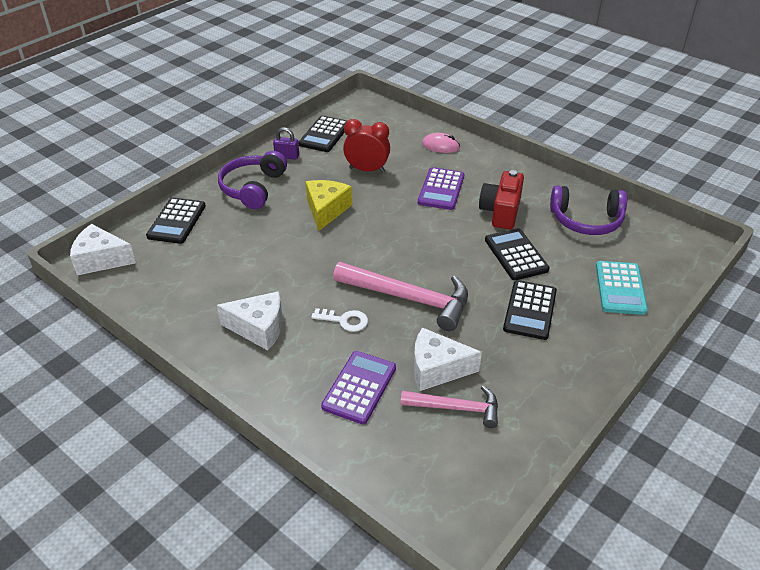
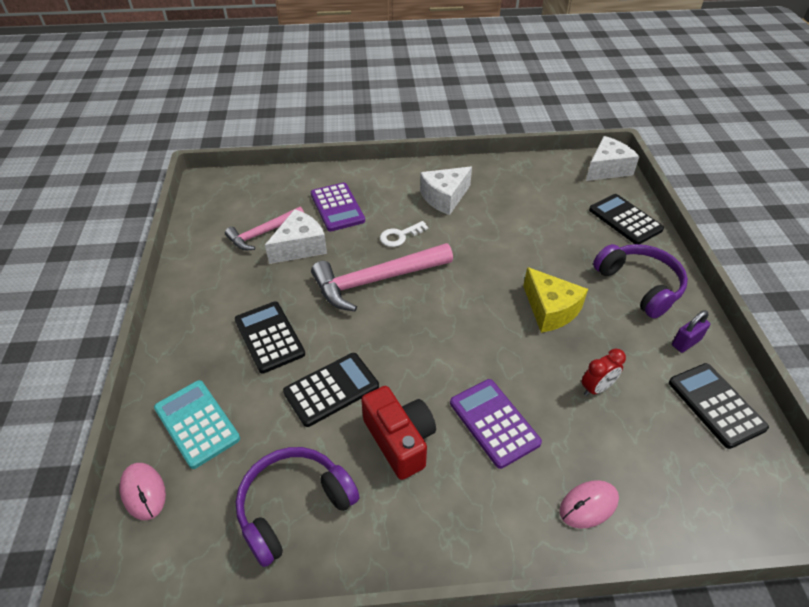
camera: 135 degrees right, 5 degrees up
red clock [343,119,390,173] -> red clock [582,348,626,396], size x0.65
black calculator [485,228,550,280] -> black calculator turned 60 degrees counterclockwise [283,353,379,427]
none -> pink mouse [119,463,166,520]

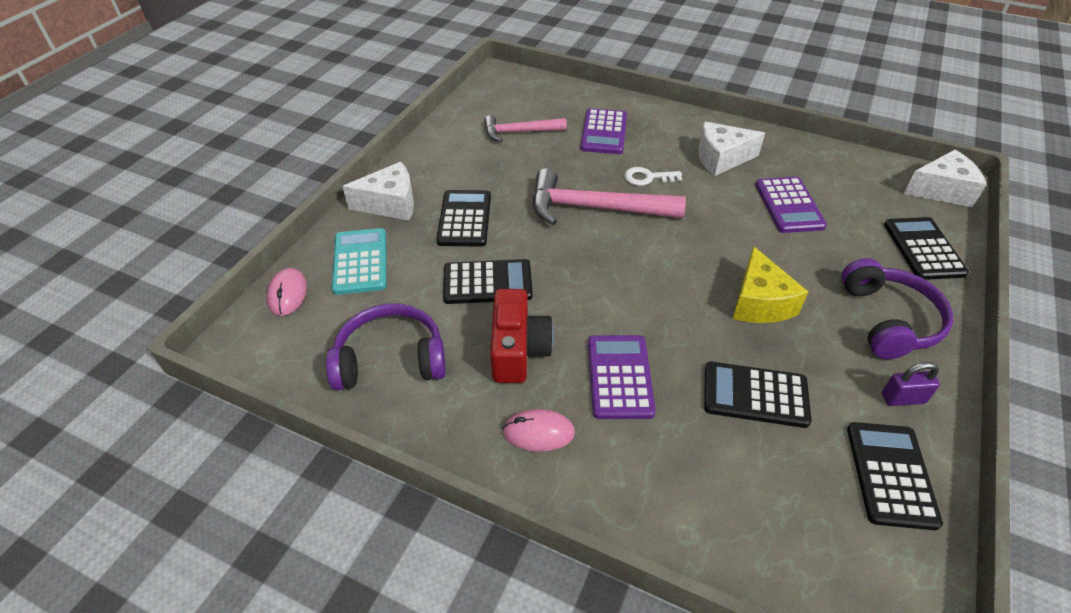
camera: 30 degrees right, 0 degrees up
white cheese [265,209,327,264] -> white cheese moved to [342,162,414,220]
pink mouse [560,480,619,529] -> pink mouse moved to [502,409,575,451]
red clock [582,348,626,396] -> black calculator [704,362,812,428]
none -> purple calculator [755,177,827,233]

